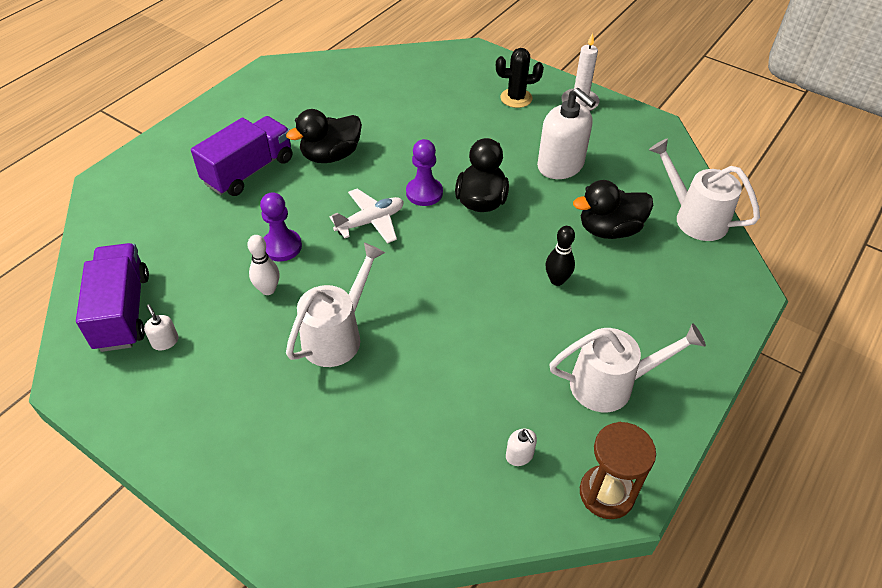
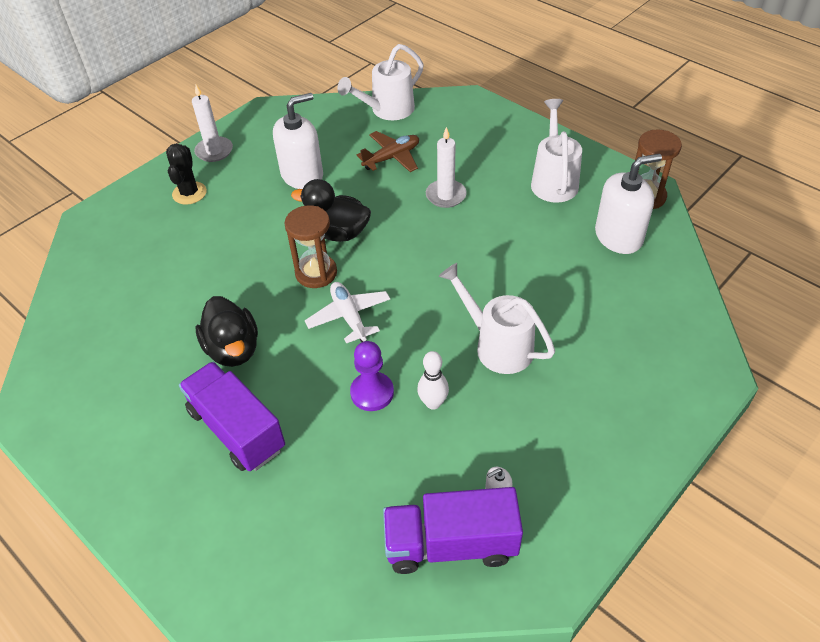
camera: 80 degrees left, 0 degrees up
purple pawn [406,139,443,206] -> brown hourglass [284,205,337,288]
white soap dispenser [506,429,537,466] -> white soap dispenser [595,154,662,254], size x2.40
black bowling pin [546,226,575,286] -> white candle [426,127,467,208]
black duck [573,180,653,239] -> brown plane [357,131,419,172]

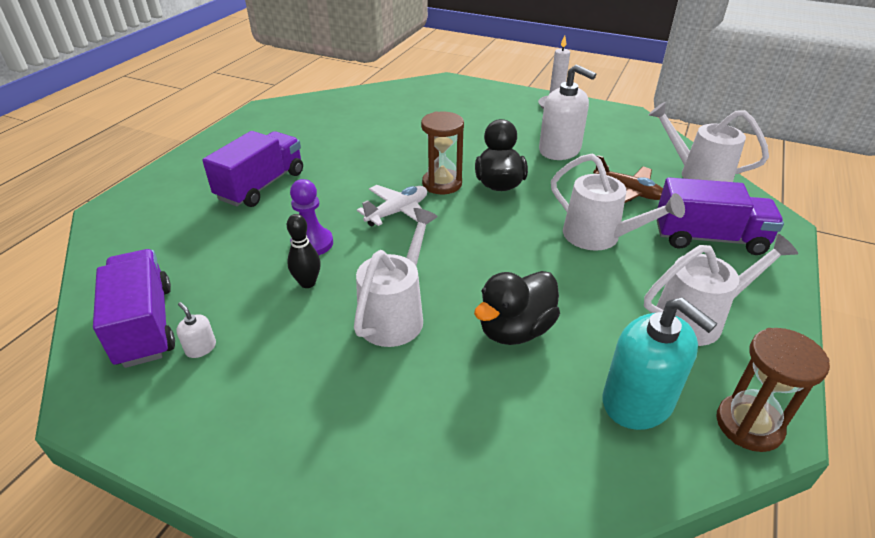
camera: 70 degrees right, 10 degrees down
black cactus [166,143,207,205] -> none
black duck [196,296,258,367] -> black duck moved to [474,271,560,345]
white bowling pin [417,351,449,410] -> black bowling pin [287,214,321,288]
white candle [426,127,467,208] -> white watering can [551,153,685,251]
white soap dispenser [595,154,662,254] -> turquoise soap dispenser [602,297,717,430]
none -> purple truck [657,177,784,255]

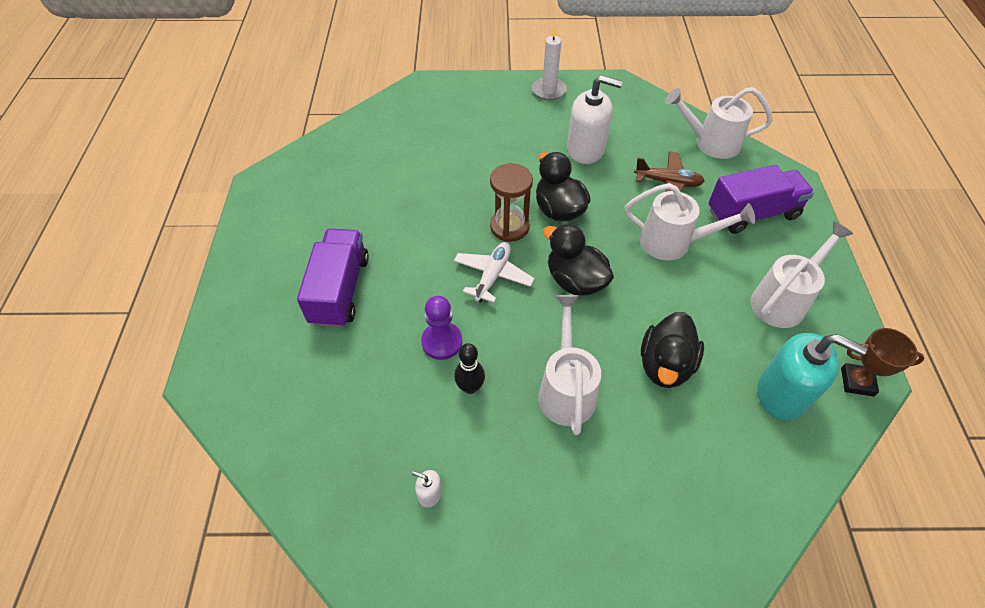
camera: 25 degrees left, 15 degrees up
purple truck [93,249,175,368] -> none
brown hourglass [716,328,830,452] -> brown trophy [841,328,925,397]
none -> black duck [543,224,614,296]

